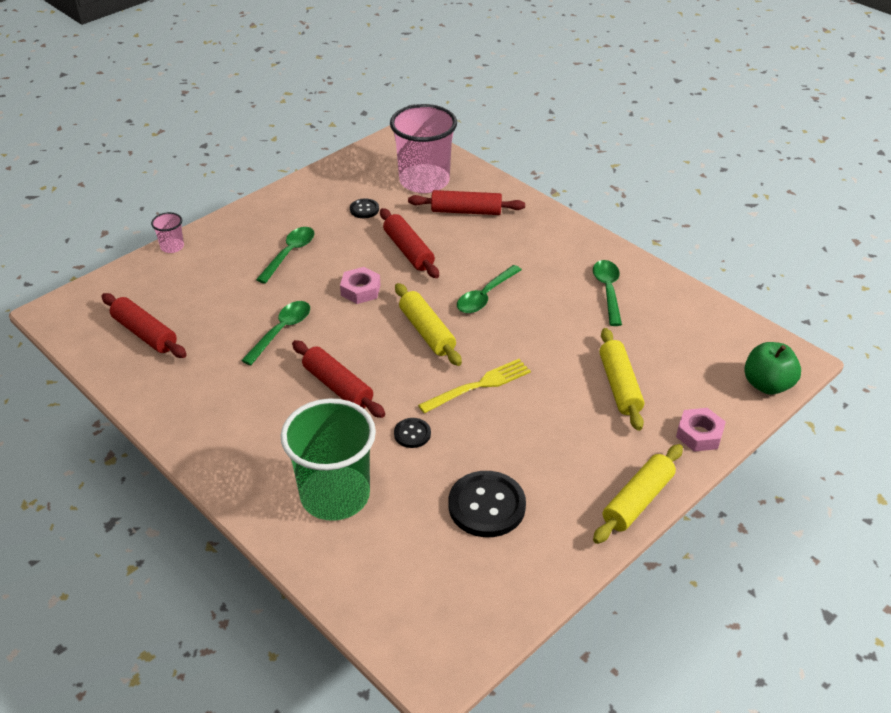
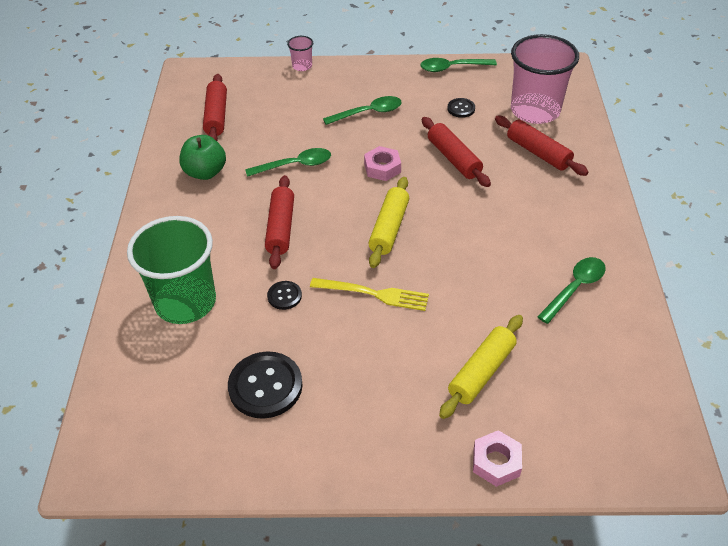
camera: 45 degrees right, 5 degrees up
red rolling pin [380,208,439,278] -> red rolling pin turned 45 degrees counterclockwise [422,117,491,187]
green spoon [457,265,522,313] -> green spoon moved to [420,58,497,72]
yellow rolling pin [593,444,683,544] -> none
green apple [744,342,801,395] -> green apple moved to [179,135,226,180]

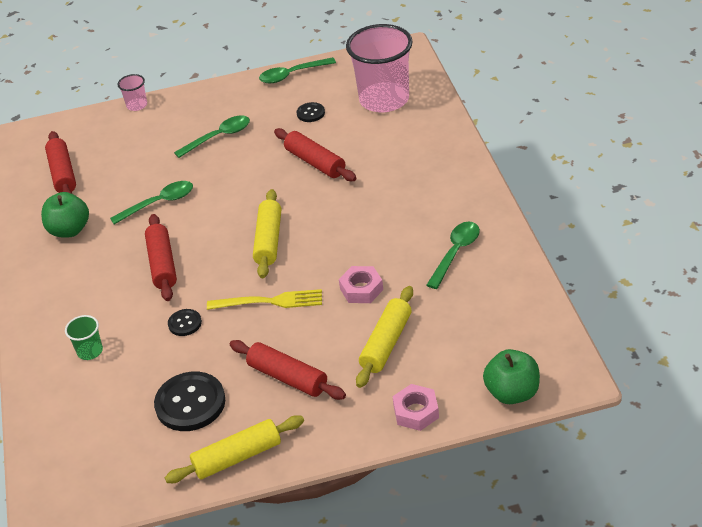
camera: 10 degrees left, 5 degrees down
green cup [127,216,216,324] -> green cup [65,315,103,360], size x0.43
pink nut [364,146,401,181] -> pink nut moved to [339,266,383,303]
red rolling pin [495,116,588,176] -> red rolling pin moved to [230,340,346,400]
none -> yellow rolling pin [165,415,304,483]
none -> green apple [483,349,540,404]

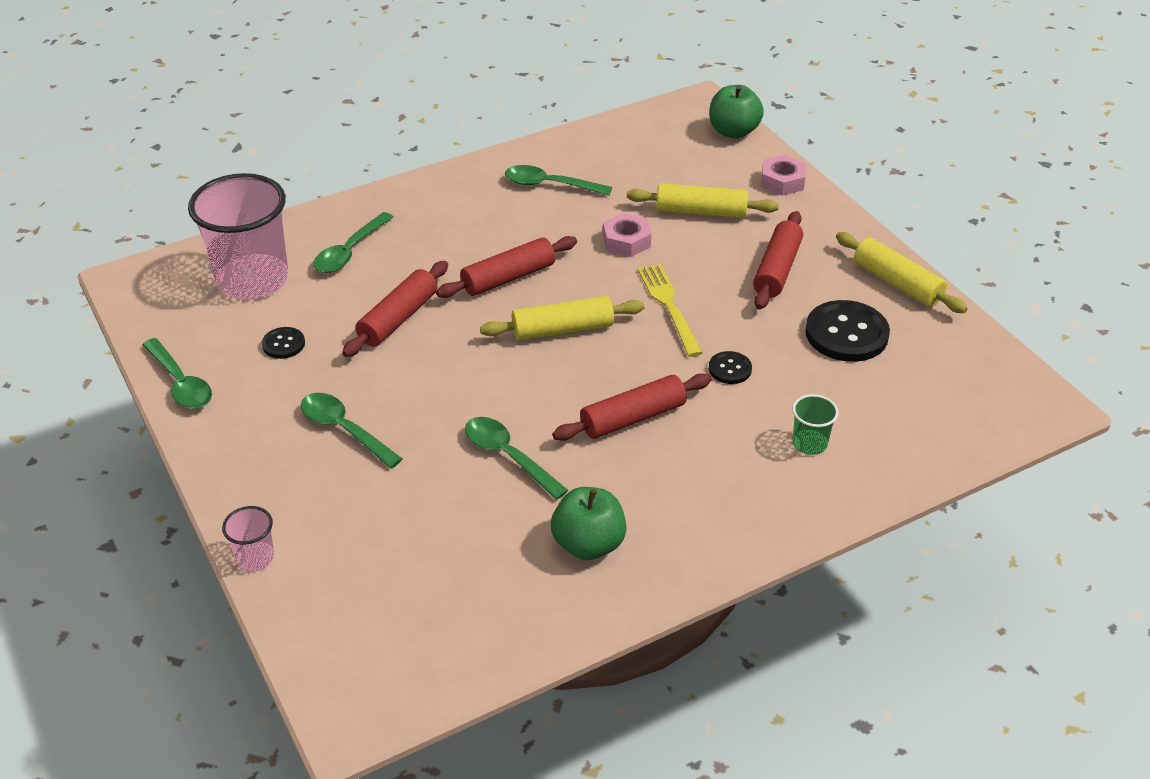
camera: 110 degrees left, 0 degrees up
red rolling pin [45,131,76,194] -> red rolling pin moved to [436,236,577,298]
none -> green spoon [313,212,394,273]

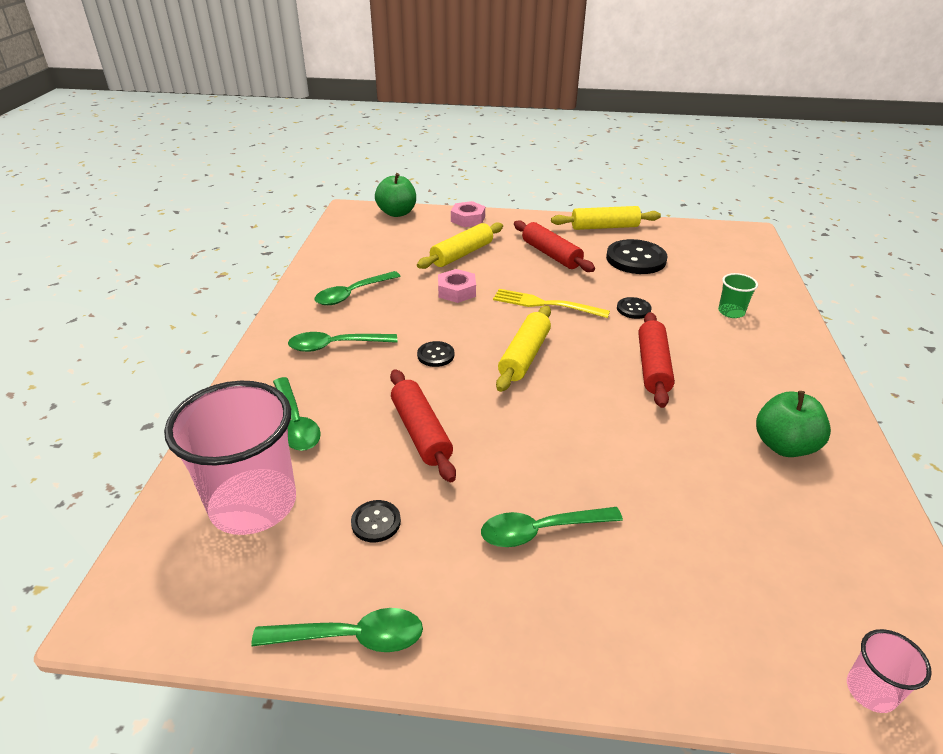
camera: 55 degrees left, 5 degrees down
pink cup [222,506,274,571] -> pink cup moved to [847,629,932,713]
red rolling pin [436,236,577,298] -> black button [417,341,454,367]
green spoon [465,417,568,500] -> green spoon moved to [288,332,397,352]

